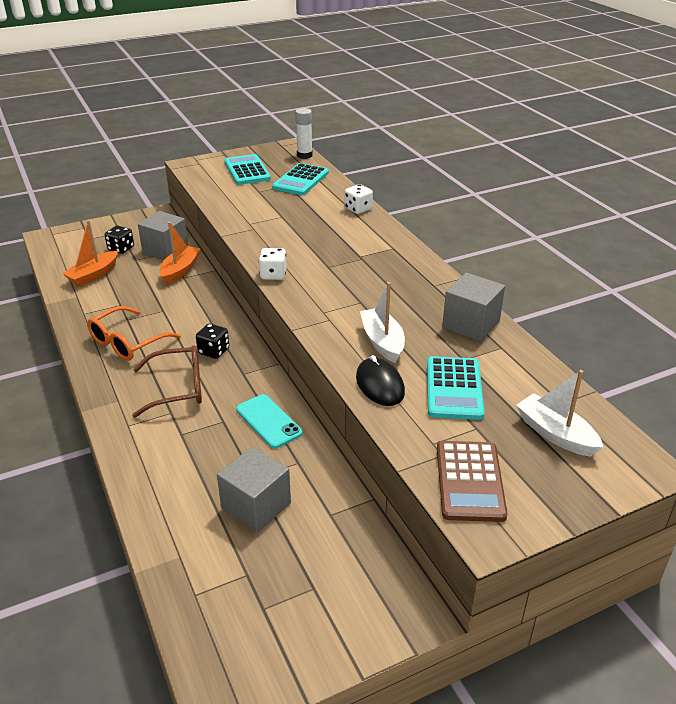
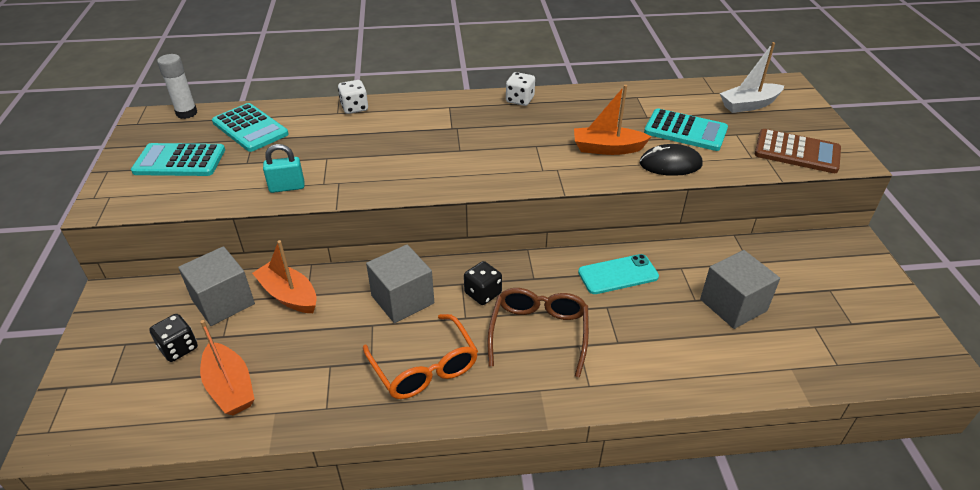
camera: 70 degrees left, 5 degrees up
white dice [259,248,287,280] -> white dice moved to [506,72,535,106]
white boat [360,282,405,363] -> orange boat [574,85,651,155]
grey cube [442,273,505,342] -> grey cube moved to [366,244,434,323]
none -> turquoise padlock [263,144,304,193]

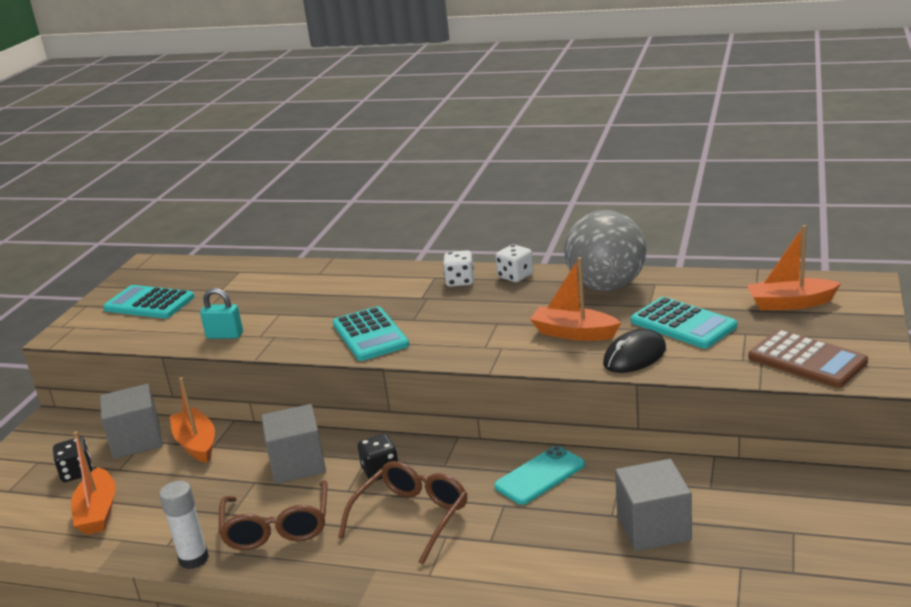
camera: 25 degrees right, 15 degrees down
white glue stick [157,54,197,119] -> white glue stick moved to [159,481,209,569]
turquoise calculator [212,103,289,152] -> turquoise calculator moved to [333,306,409,361]
white dice [338,80,368,114] -> white dice moved to [443,250,474,287]
orange glasses [363,314,478,399] -> brown glasses [219,480,327,550]
turquoise phone [578,254,659,294] -> turquoise phone turned 45 degrees counterclockwise [494,446,585,505]
black mouse [640,144,703,176] -> black mouse turned 60 degrees counterclockwise [603,329,666,373]
white boat [720,42,784,113] -> orange boat [747,225,841,310]
none -> grey ball [564,210,646,291]

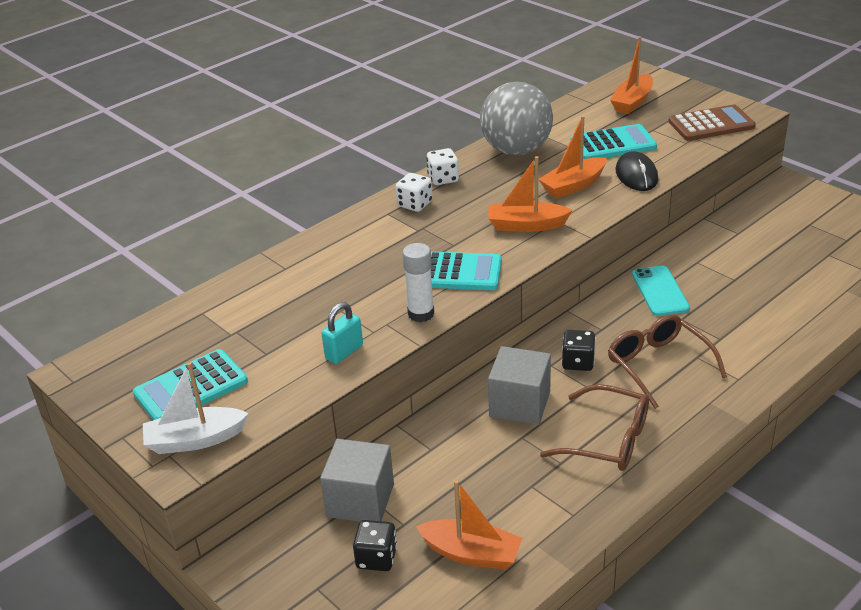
camera: 60 degrees left, 10 degrees up
white glue stick [159,481,209,569] -> white glue stick moved to [402,243,434,322]
orange boat [170,377,215,463] -> orange boat moved to [489,156,573,232]
grey cube [615,459,692,551] -> none
none -> white boat [143,362,249,454]

